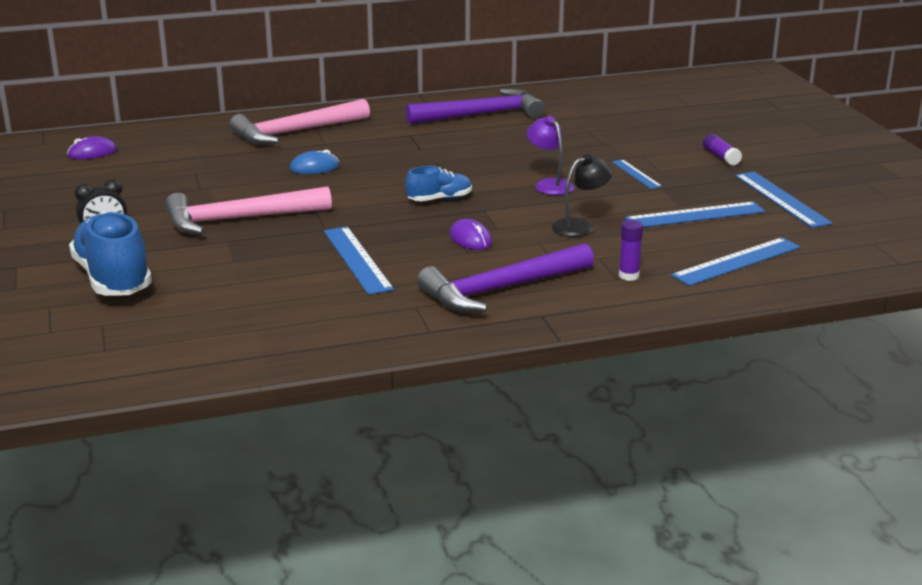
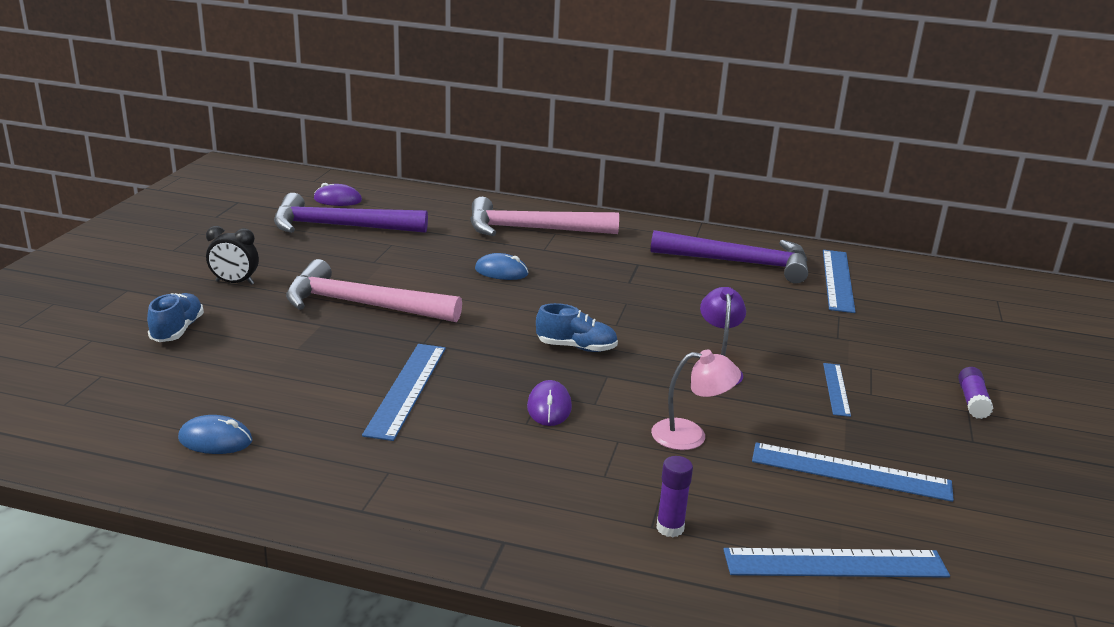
camera: 30 degrees right, 0 degrees up
blue shoe [69,212,152,296] -> blue shoe [147,293,204,342], size x0.53
purple hammer [417,243,594,312] -> purple hammer moved to [274,193,428,233]
black lamp [552,154,613,237] -> pink lamp [651,349,741,450]
blue ruler [735,172,833,228] -> blue ruler moved to [823,250,856,313]
none -> blue mouse [178,415,253,454]

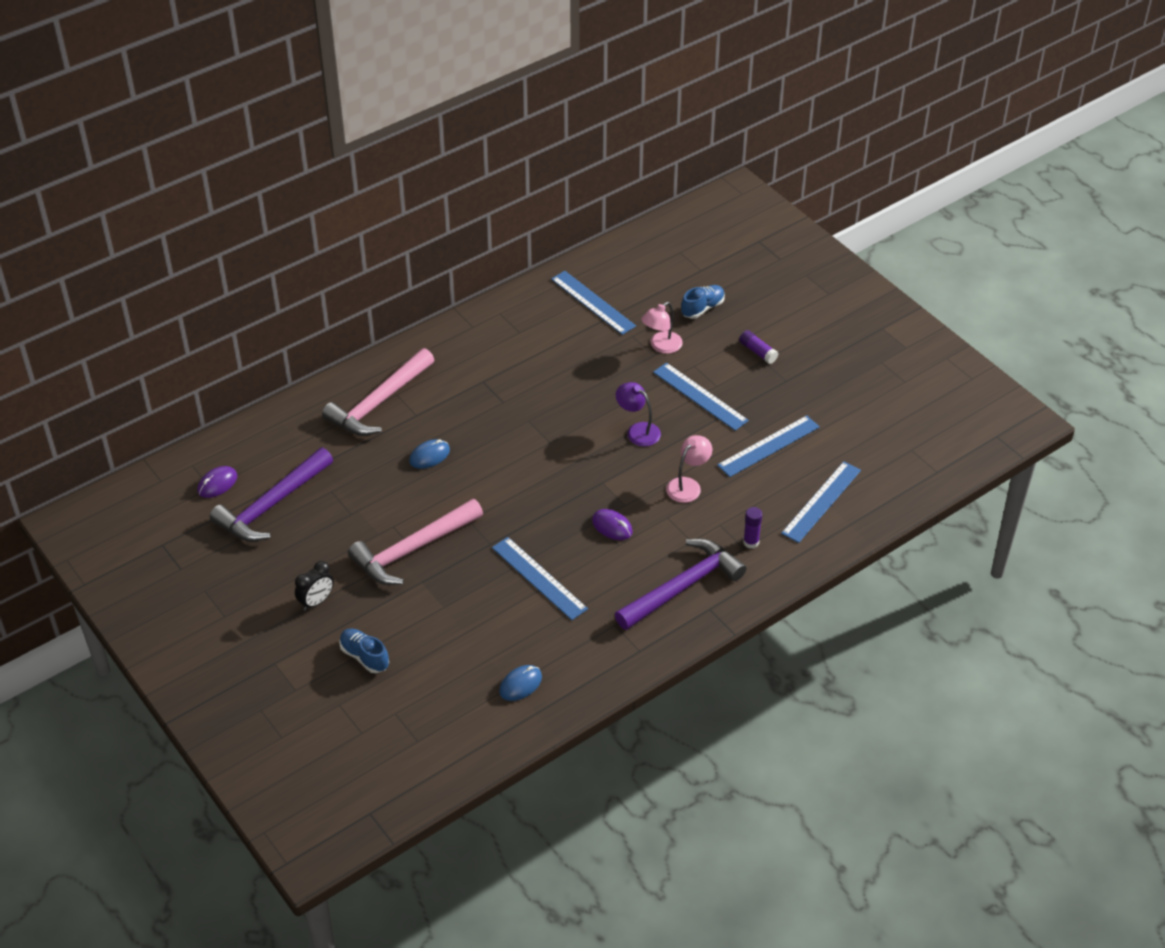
camera: 50 degrees left, 20 degrees up
blue shoe [536,303,618,352] -> blue shoe moved to [681,285,725,319]
purple hammer [651,230,808,284] -> purple hammer moved to [615,538,747,630]
blue ruler [823,363,851,417] -> blue ruler [653,363,749,431], size x1.74
none -> pink lamp [641,302,683,354]

